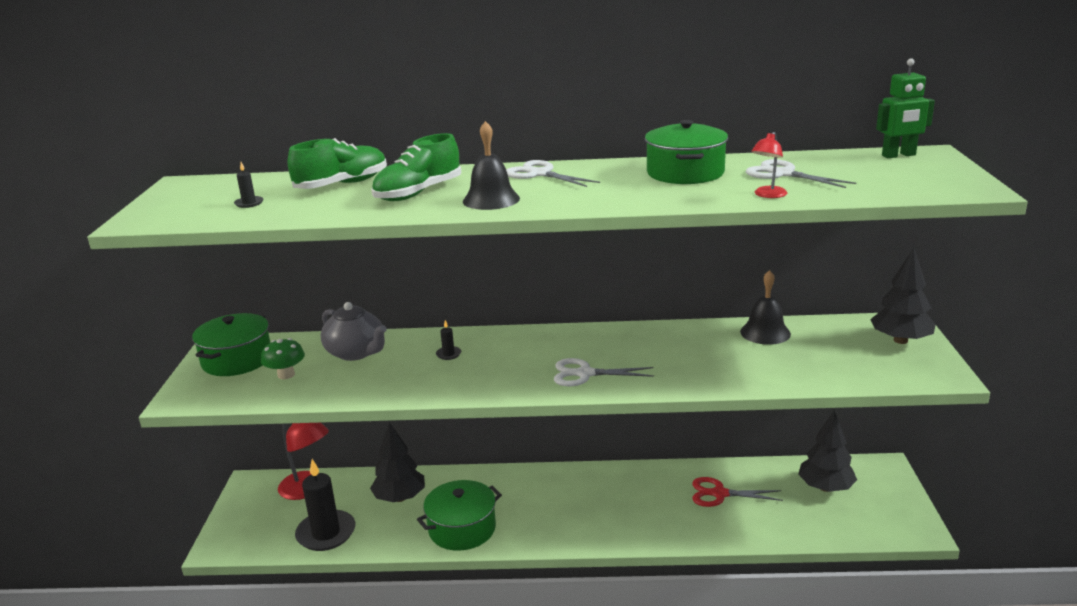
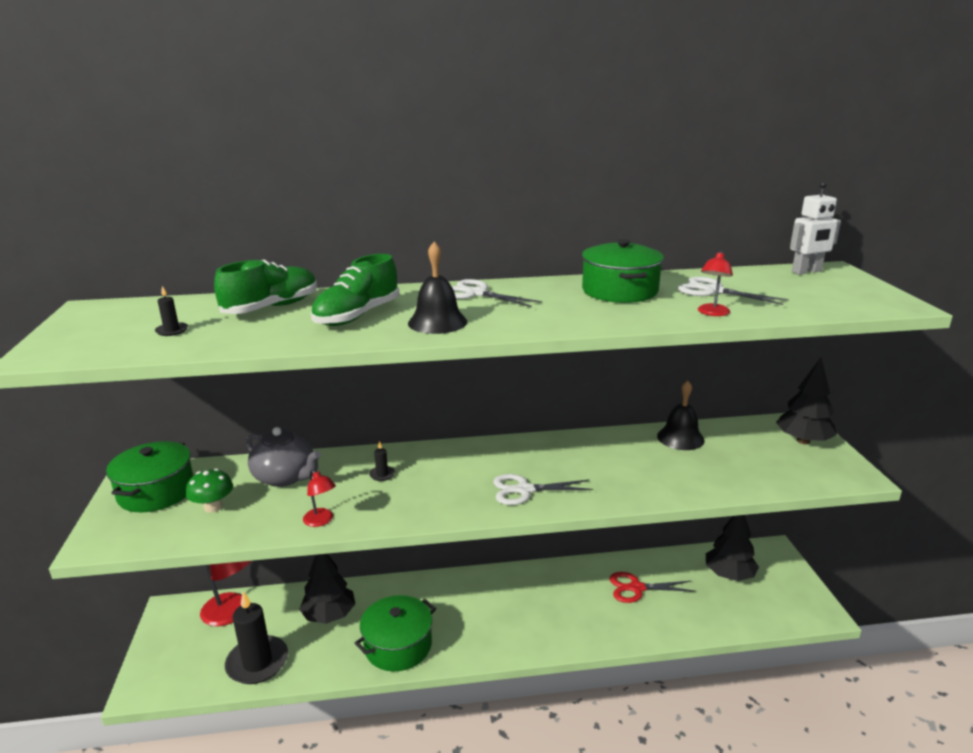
camera: 10 degrees left, 0 degrees up
green robot [876,58,935,158] -> white robot [790,181,841,275]
none -> red lamp [303,469,336,527]

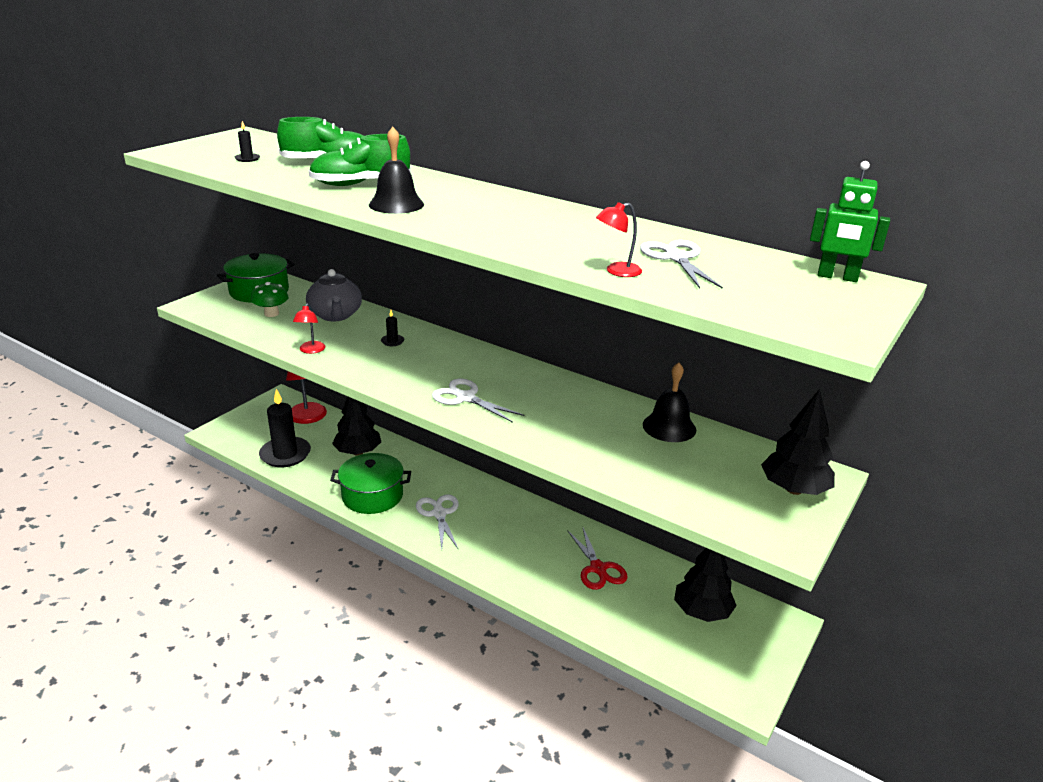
camera: 40 degrees right, 5 degrees up
white scissors [452,279,542,307] -> white scissors moved to [416,494,459,550]
green pot [582,239,664,303] -> none
red scissors [610,572,696,603] -> red scissors turned 150 degrees counterclockwise [567,526,628,590]
white robot [790,181,841,275] -> green robot [810,161,890,282]

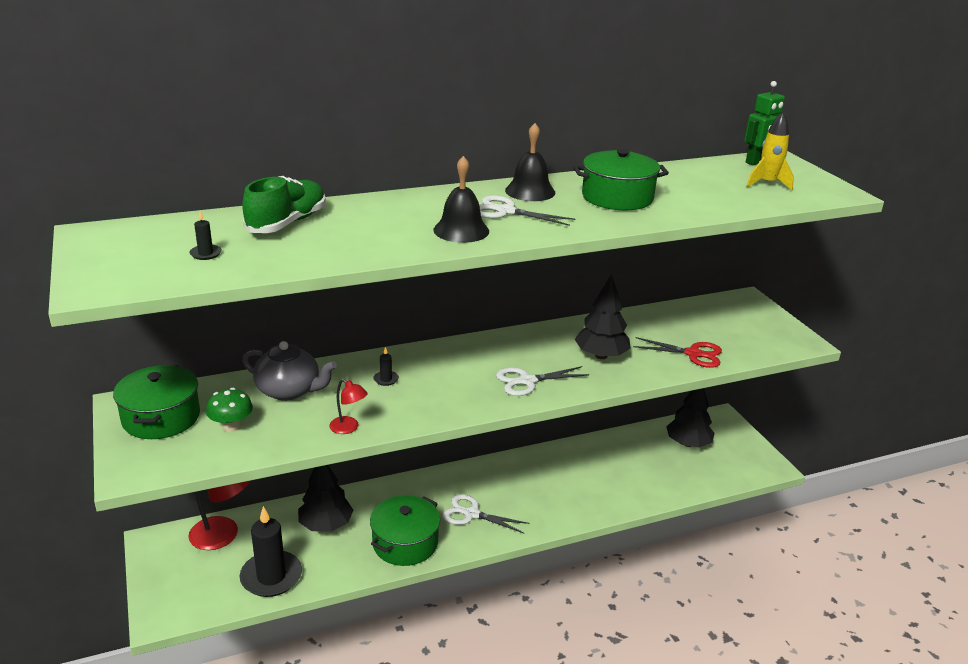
camera: 55 degrees left, 0 degrees up
green shoe [309,134,411,186] -> none
red scissors [567,526,628,590] -> red scissors moved to [633,337,722,368]
red lamp [596,202,642,277] -> none
white scissors [640,240,723,289] -> white scissors moved to [479,195,575,226]
black bell [643,362,696,442] -> black bell moved to [505,123,556,201]
black tree [761,389,835,495] -> black tree moved to [575,274,631,359]
none -> green pot [573,149,669,210]
none -> yellow rocket [746,112,794,190]

